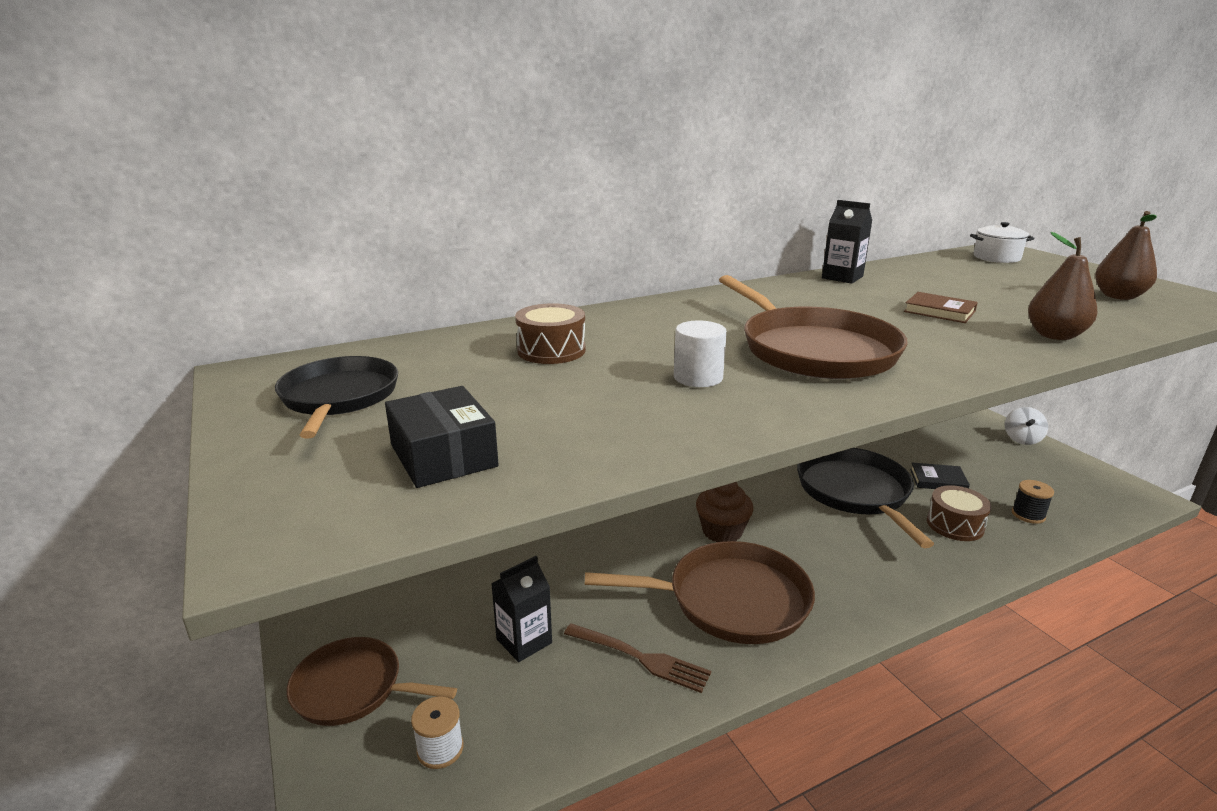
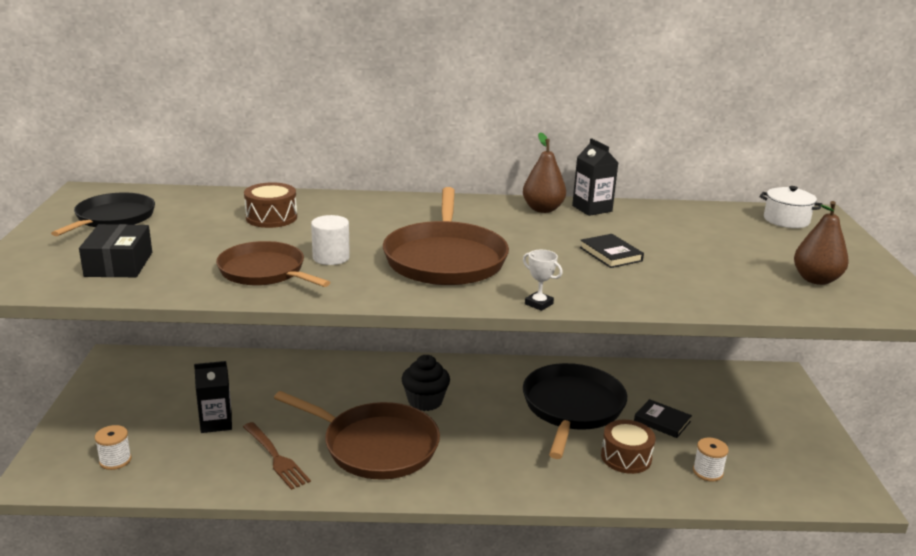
camera: 25 degrees right, 0 degrees up
brown pan [287,637,457,726] -> brown pan moved to [216,241,331,287]
brown cupcake [696,482,754,542] -> black cupcake [402,355,450,411]
brown book [904,292,978,323] -> black book [580,234,644,268]
white spinning top [1005,407,1048,445] -> none
black spool [1012,480,1054,524] -> white spool [693,438,729,482]
brown pear [1028,232,1097,340] -> brown pear moved to [523,132,566,213]
none -> white trophy [523,250,563,311]

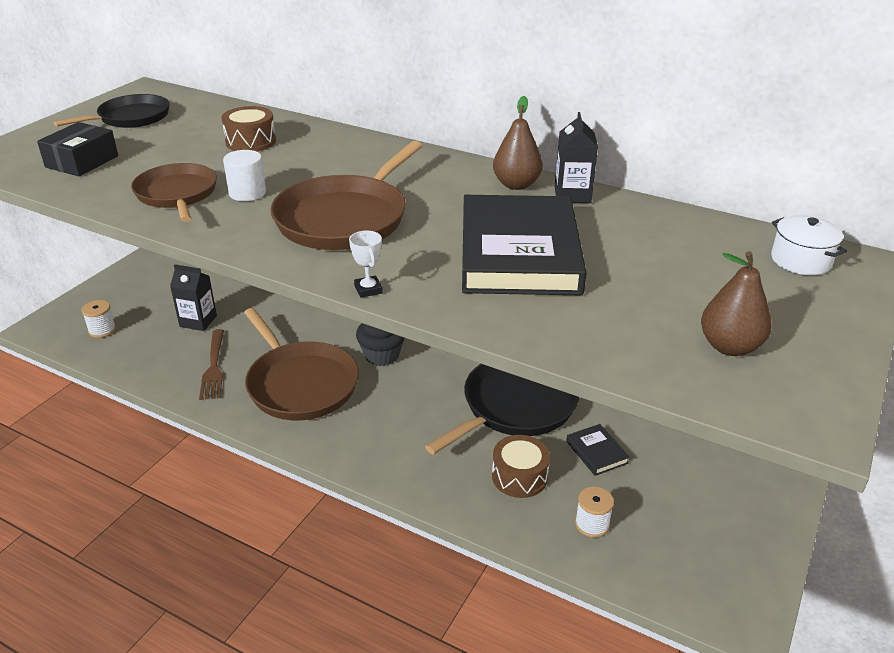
camera: 30 degrees right, 10 degrees up
black book [580,234,644,268] -> black book [462,195,587,295], size x2.45

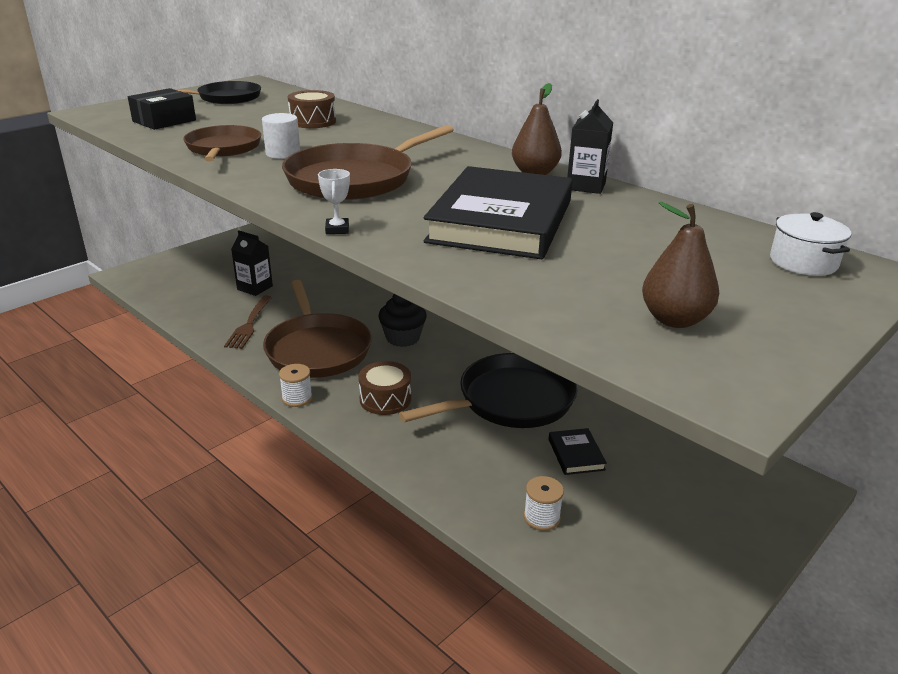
camera: 15 degrees right, 5 degrees down
white spool [82,300,116,338] -> white spool moved to [279,364,313,407]
brown drum [492,435,550,498] -> brown drum moved to [358,361,411,415]

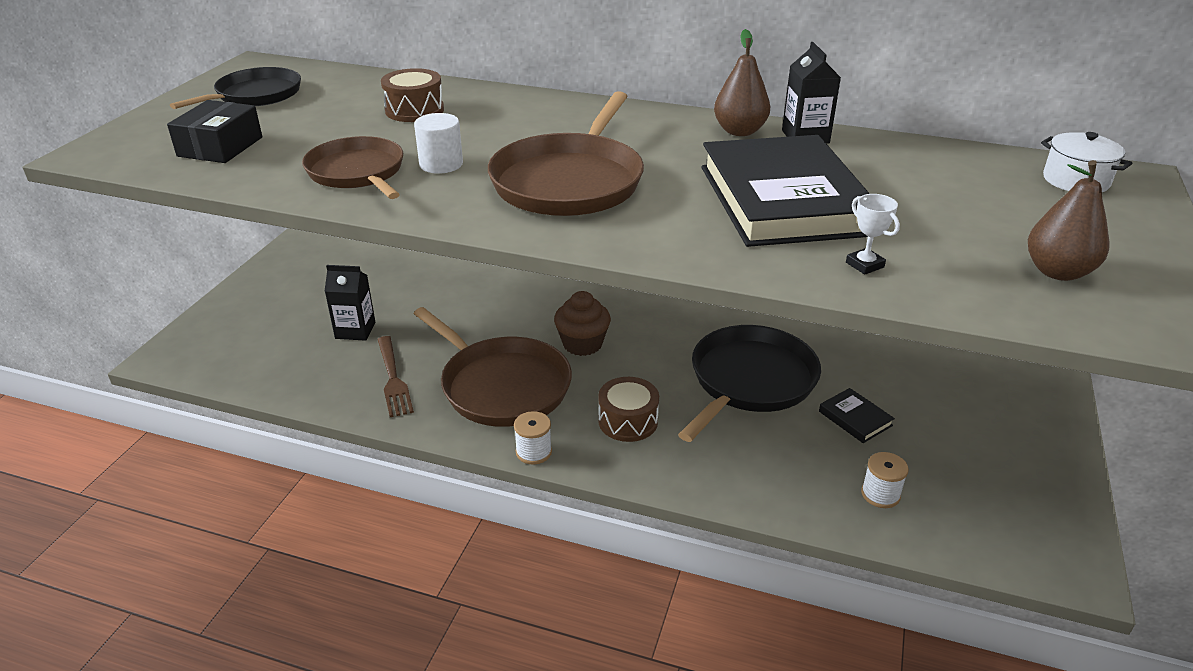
camera: 25 degrees left, 5 degrees up
white trophy [318,169,350,234] -> white trophy moved to [846,194,900,275]
black cupcake [378,294,427,347] -> brown cupcake [554,291,611,356]

